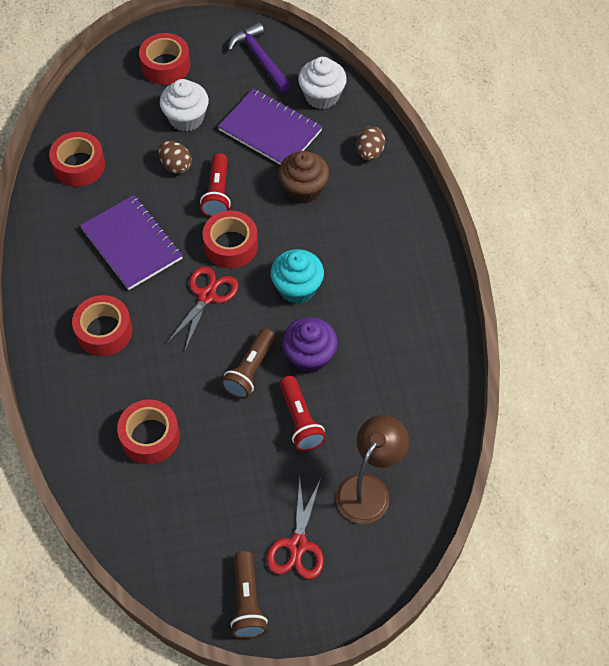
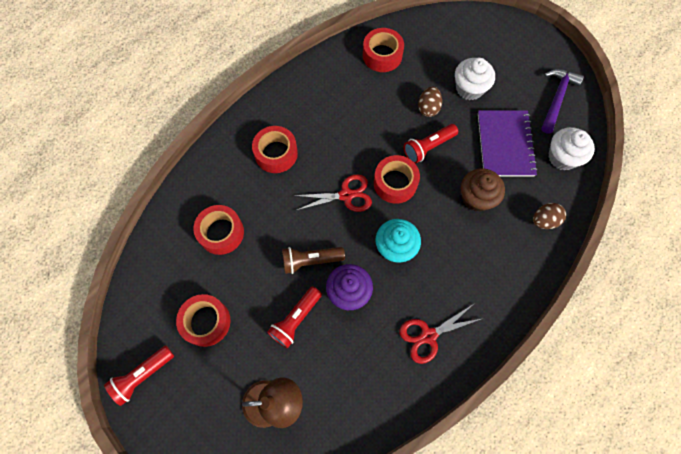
camera: 55 degrees right, 10 degrees up
purple notebook [80,195,183,290] -> none
red tape [139,33,190,85] -> red tape moved to [176,294,231,347]
brown flashlight [230,551,268,639] -> red flashlight [104,346,174,406]
red scissors [267,478,324,579] -> red scissors moved to [399,305,481,364]

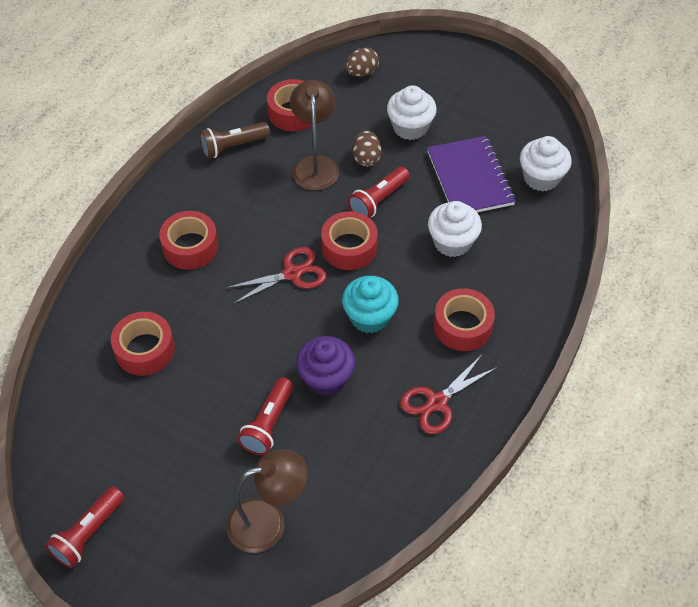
camera: 15 degrees left, 15 degrees down
red tape [176,294,231,347] -> red tape moved to [434,288,495,351]
brown flashlight [282,247,345,274] -> brown flashlight moved to [199,122,270,159]
brown cupcake [461,168,505,212] -> white cupcake [428,201,482,257]
brown egg [533,203,566,229] -> brown egg moved to [345,47,379,77]
purple hammer [541,69,584,133] -> none
none -> brown lamp [290,80,339,191]

